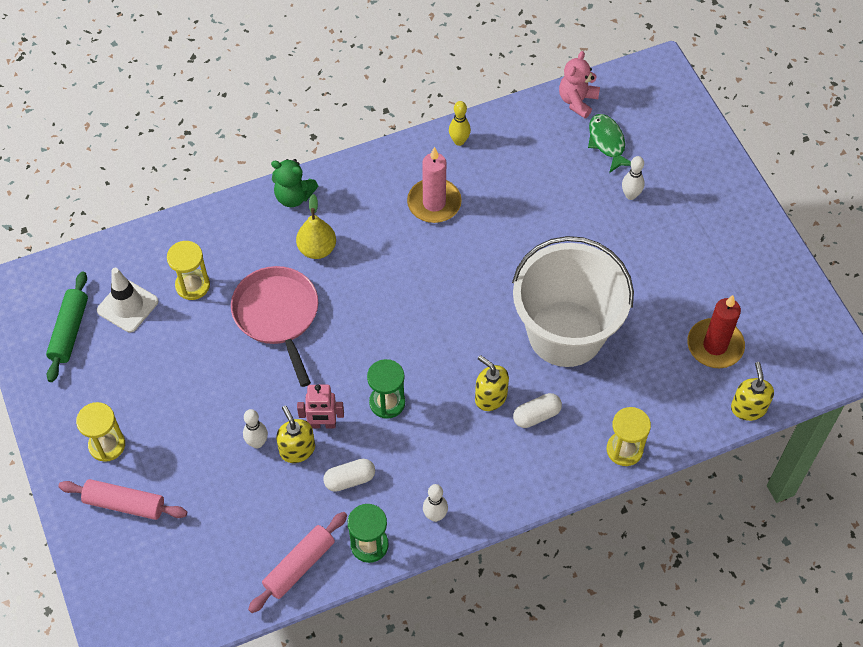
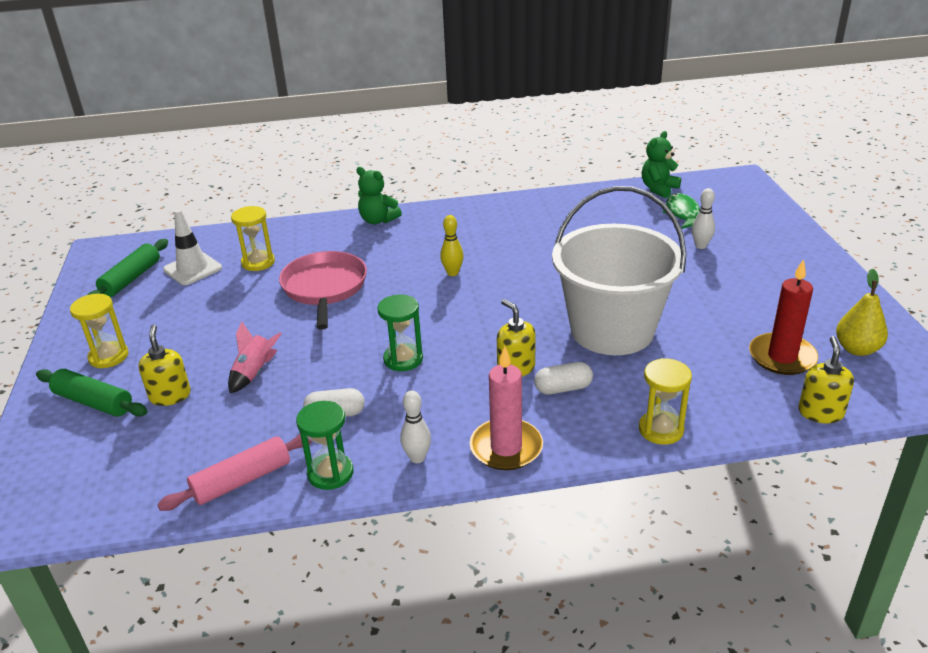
camera: 15 degrees right, 25 degrees down
pink rolling pin [58,479,187,520] -> green rolling pin [36,369,148,417]
white bowling pin [243,409,268,448] -> pink rocket [228,322,282,393]
yellow soap dispenser [276,405,315,463] -> yellow soap dispenser moved to [138,325,191,406]
yellow pear [296,194,336,259] -> yellow pear moved to [836,269,888,356]
pink robot [297,384,344,428] -> none
pink candle [407,147,462,223] -> pink candle moved to [470,346,543,470]
yellow bowling pin [449,101,471,146] -> yellow bowling pin moved to [440,215,464,276]
pink teddy bear [559,51,600,118] -> green teddy bear [642,131,681,198]

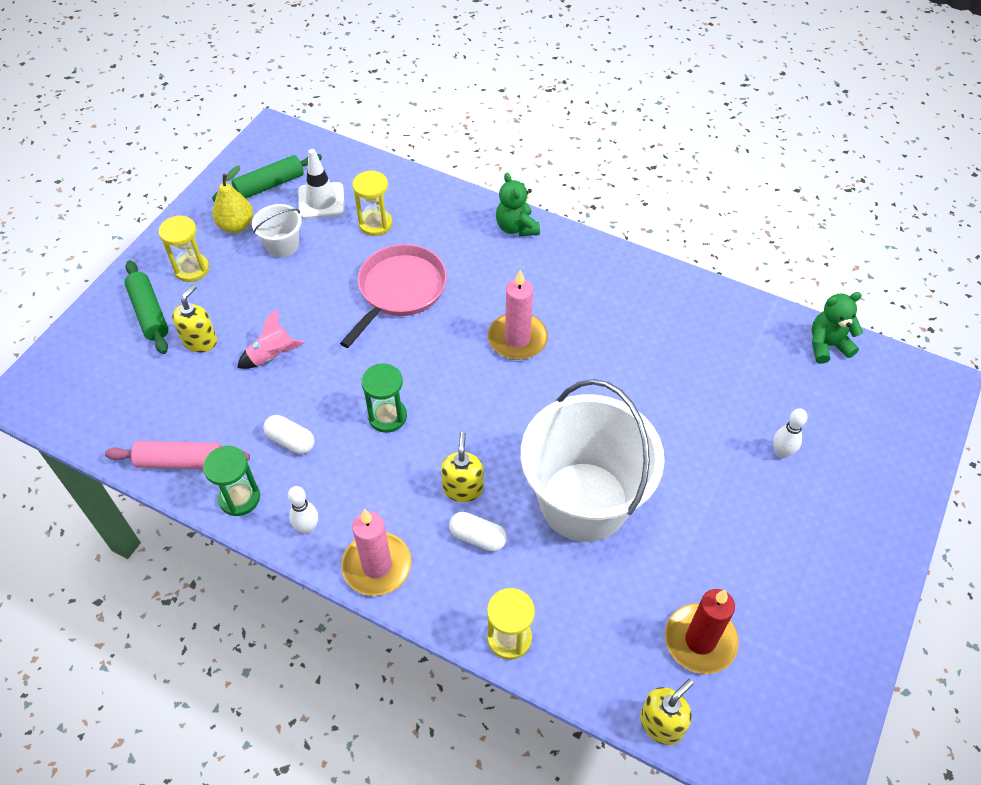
camera: 35 degrees right, 20 degrees up
yellow bowling pin [440,215,464,276] -> pink candle [488,269,548,360]
green fish [663,193,700,229] -> none
yellow pear [836,269,888,356] -> yellow pear moved to [212,166,253,233]
none -> white bucket [252,204,302,258]

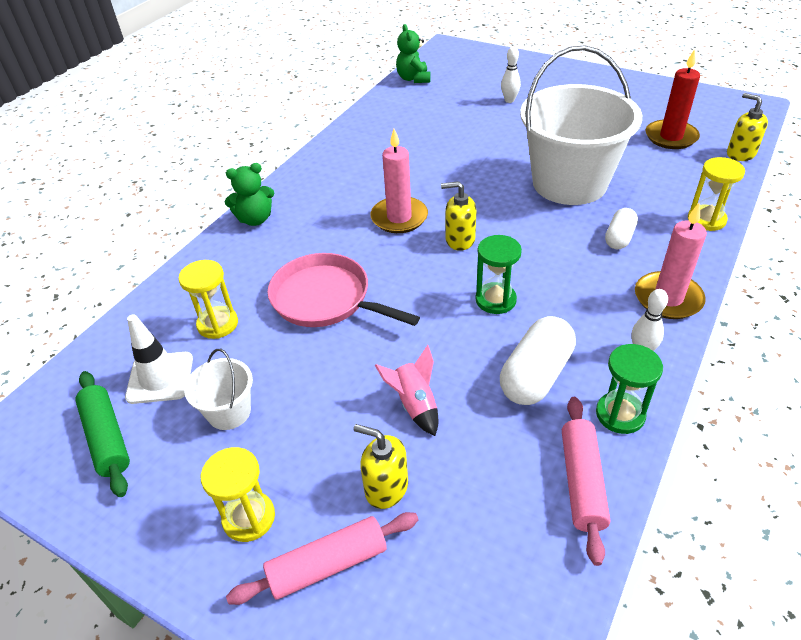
camera: 85 degrees left, 10 degrees down
green rolling pin [124,260,168,354] -> pink rolling pin [226,512,419,605]
yellow pear [212,166,253,233] -> none
white capsule [263,415,315,454] -> white capsule [500,316,576,405], size x1.66
yellow soap dispenser [441,432,484,502] -> yellow soap dispenser moved to [441,181,476,251]

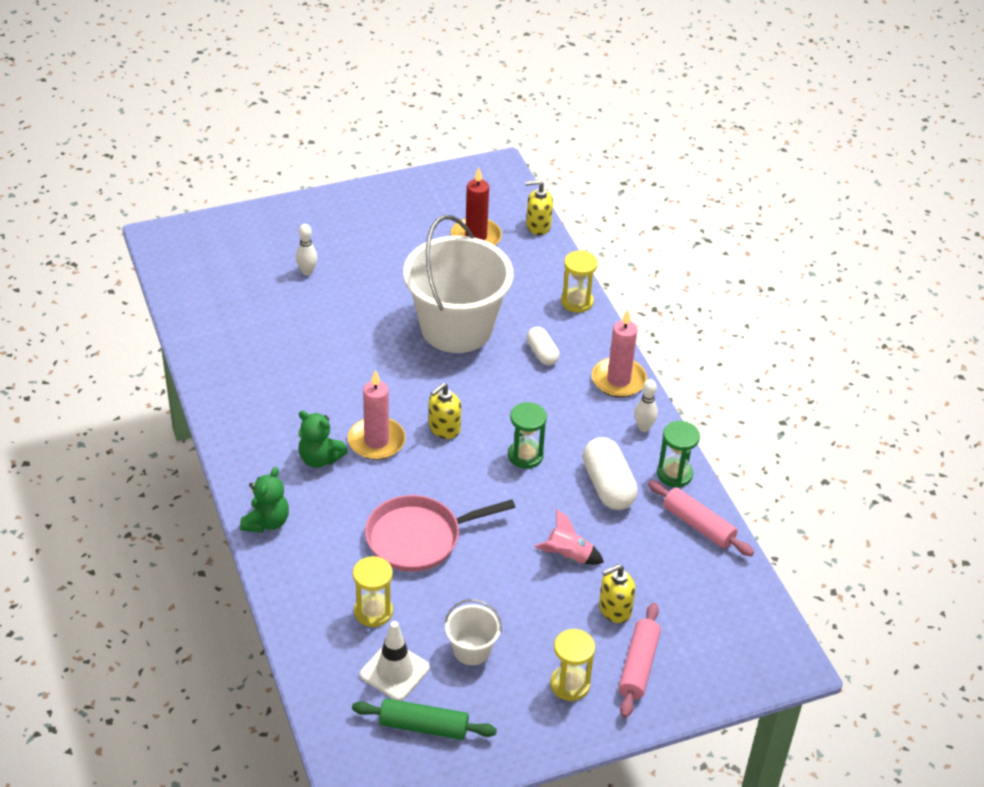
camera: 55 degrees left, 0 degrees up
green teddy bear [396,24,431,83] -> green teddy bear moved to [298,411,348,468]

